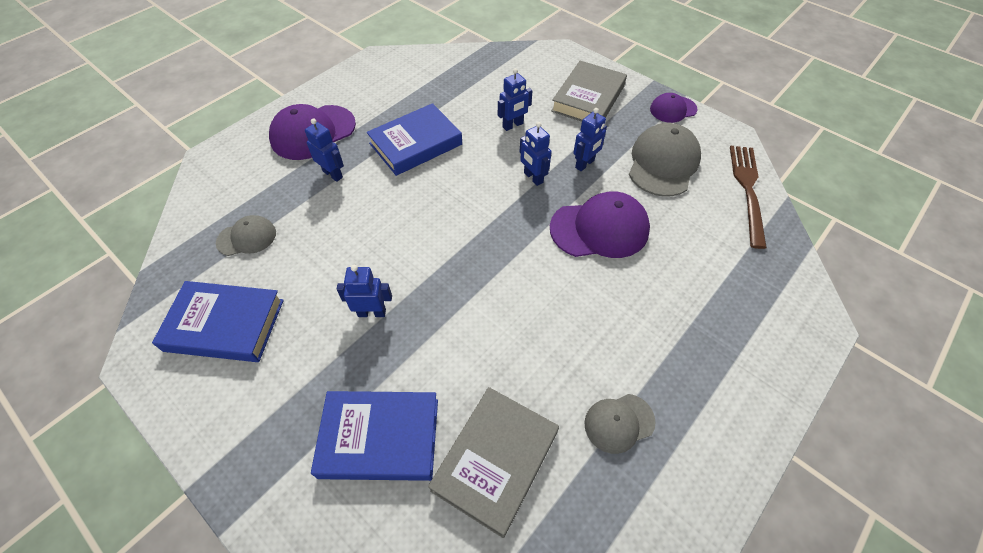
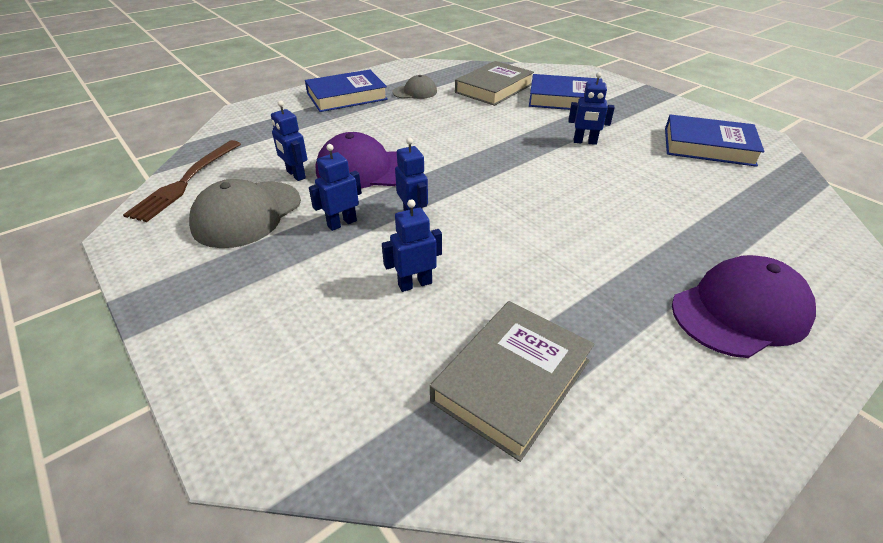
camera: 170 degrees left, 15 degrees down
grey cap [216,215,276,256] -> none
blue robot [305,118,344,182] -> blue robot moved to [271,100,307,181]
blue book [367,103,462,176] -> blue book moved to [305,69,388,112]
grey book [551,61,627,122] -> grey book moved to [430,301,595,462]
purple cap [650,93,698,123] -> none

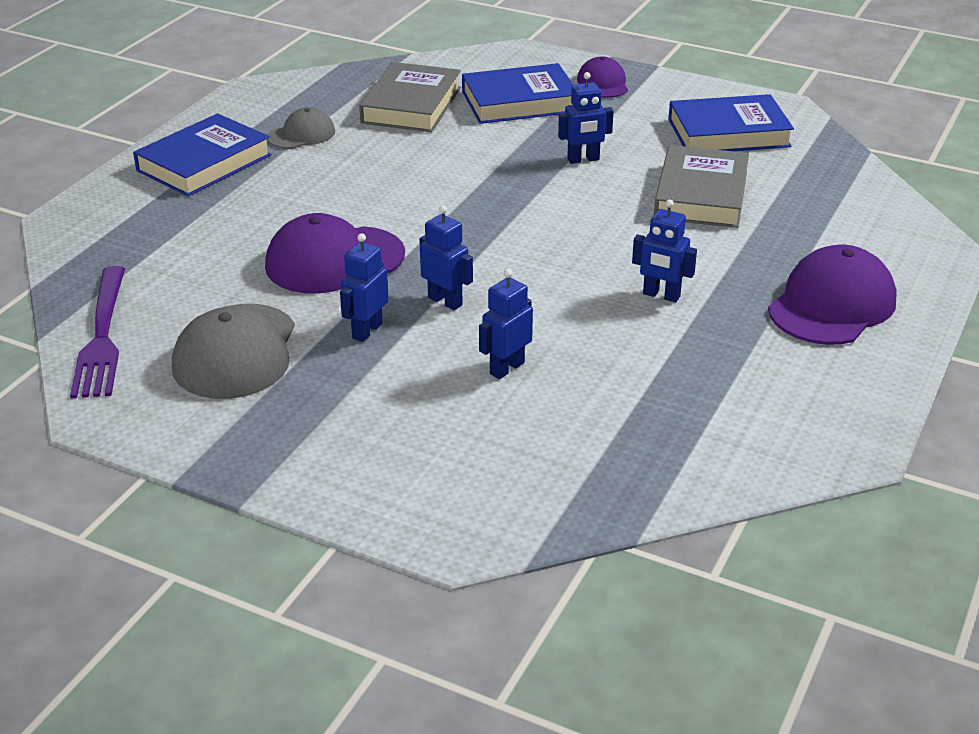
camera: 25 degrees left, 5 degrees down
brown fork [123,140,241,222] -> purple fork [70,266,125,398]
blue robot [271,100,307,181] -> blue robot moved to [632,199,697,302]
grey book [430,301,595,462] -> grey book moved to [654,145,749,228]
none -> purple cap [577,57,628,98]

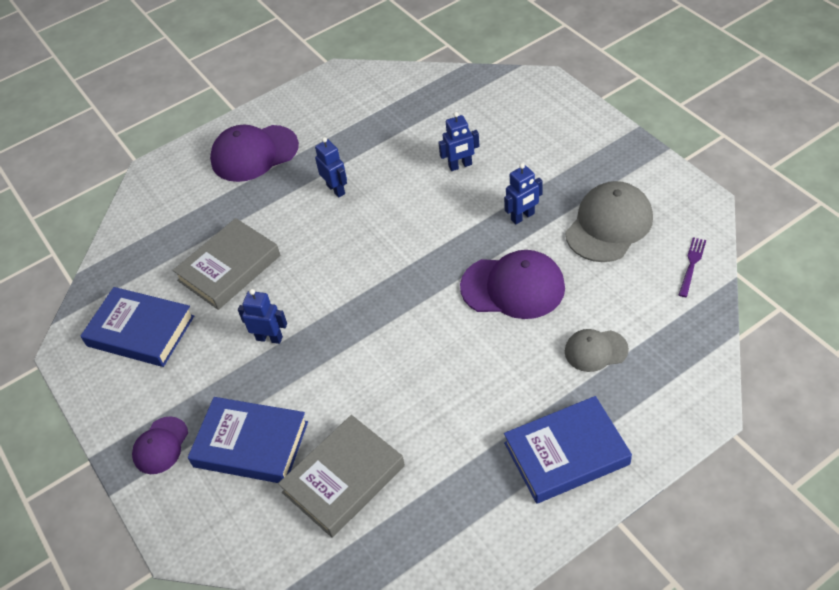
camera: 145 degrees left, 15 degrees up
purple fork [70,266,125,398] -> purple fork [679,237,706,297], size x0.52
grey cap [268,107,335,149] -> grey cap moved to [565,329,629,372]
blue robot [419,205,473,310] -> none

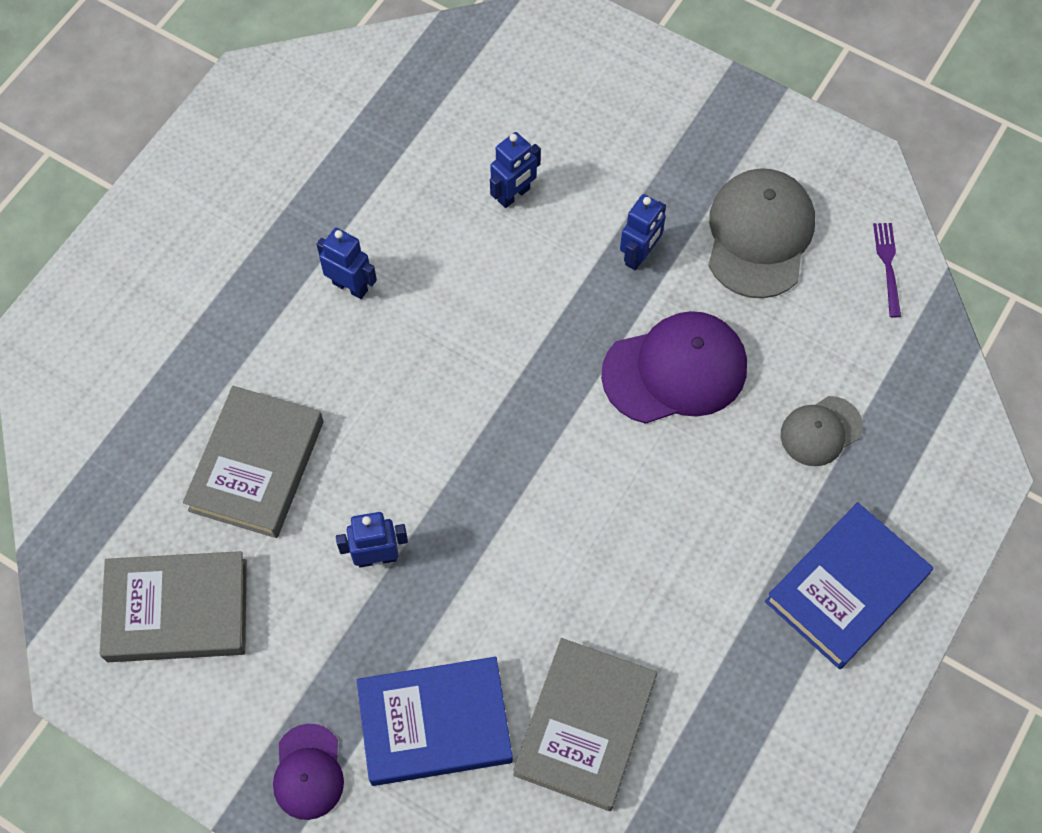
camera: 30 degrees left, 15 degrees up
blue book [81,287,194,367] -> grey book [100,551,247,662]
purple cap [210,125,299,182] -> none

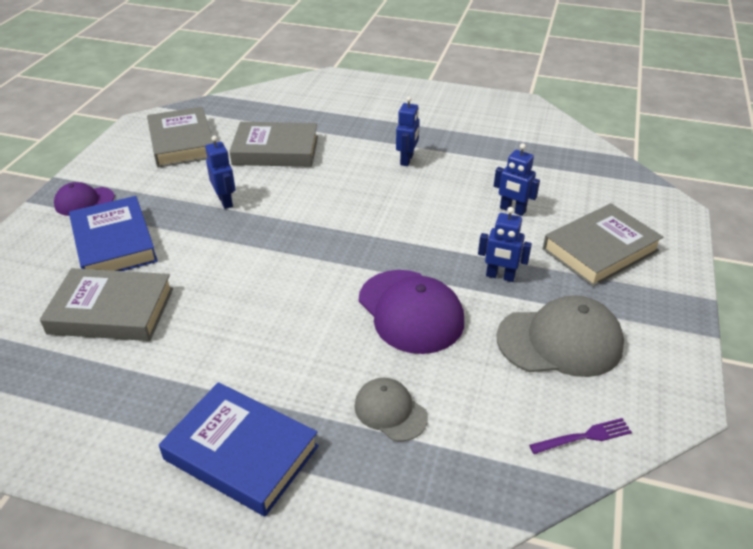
camera: 75 degrees right, 25 degrees down
none -> grey book [543,203,663,287]

